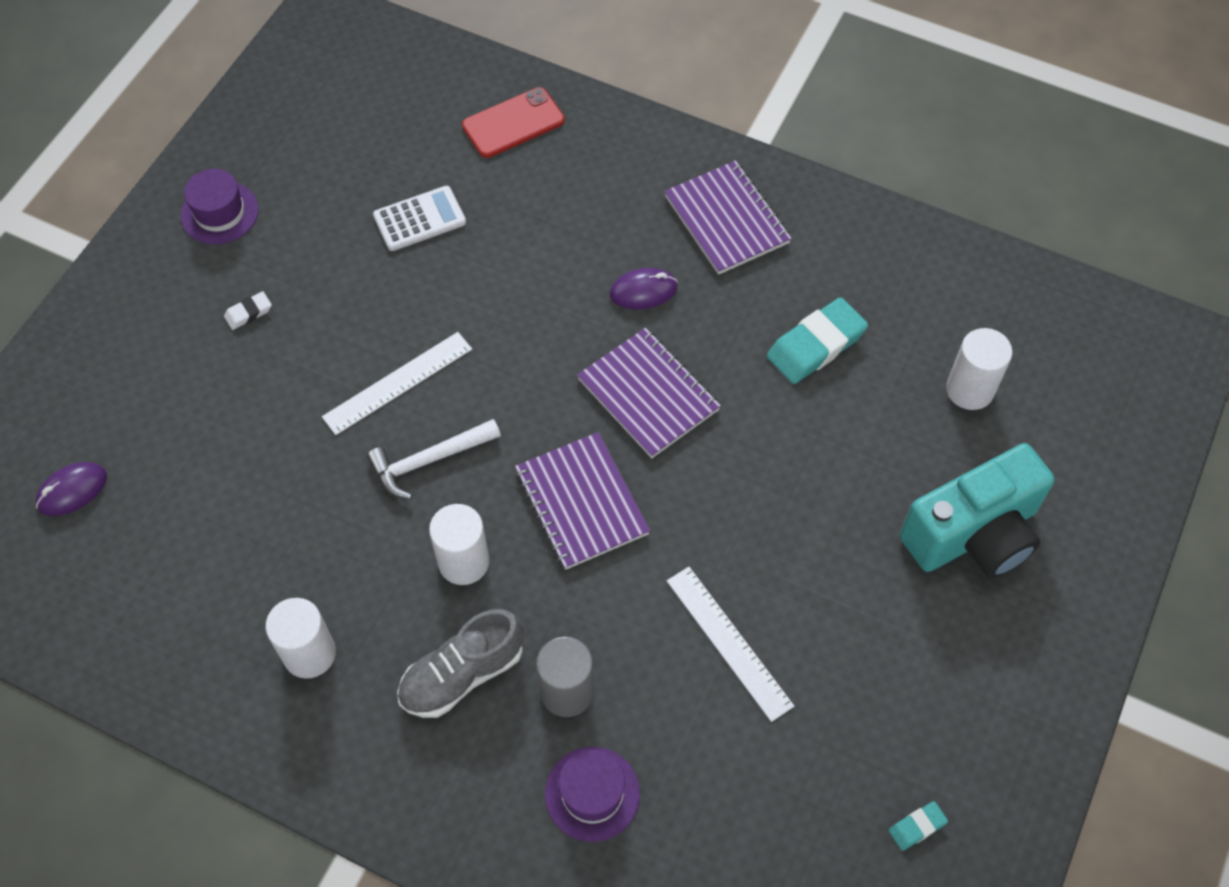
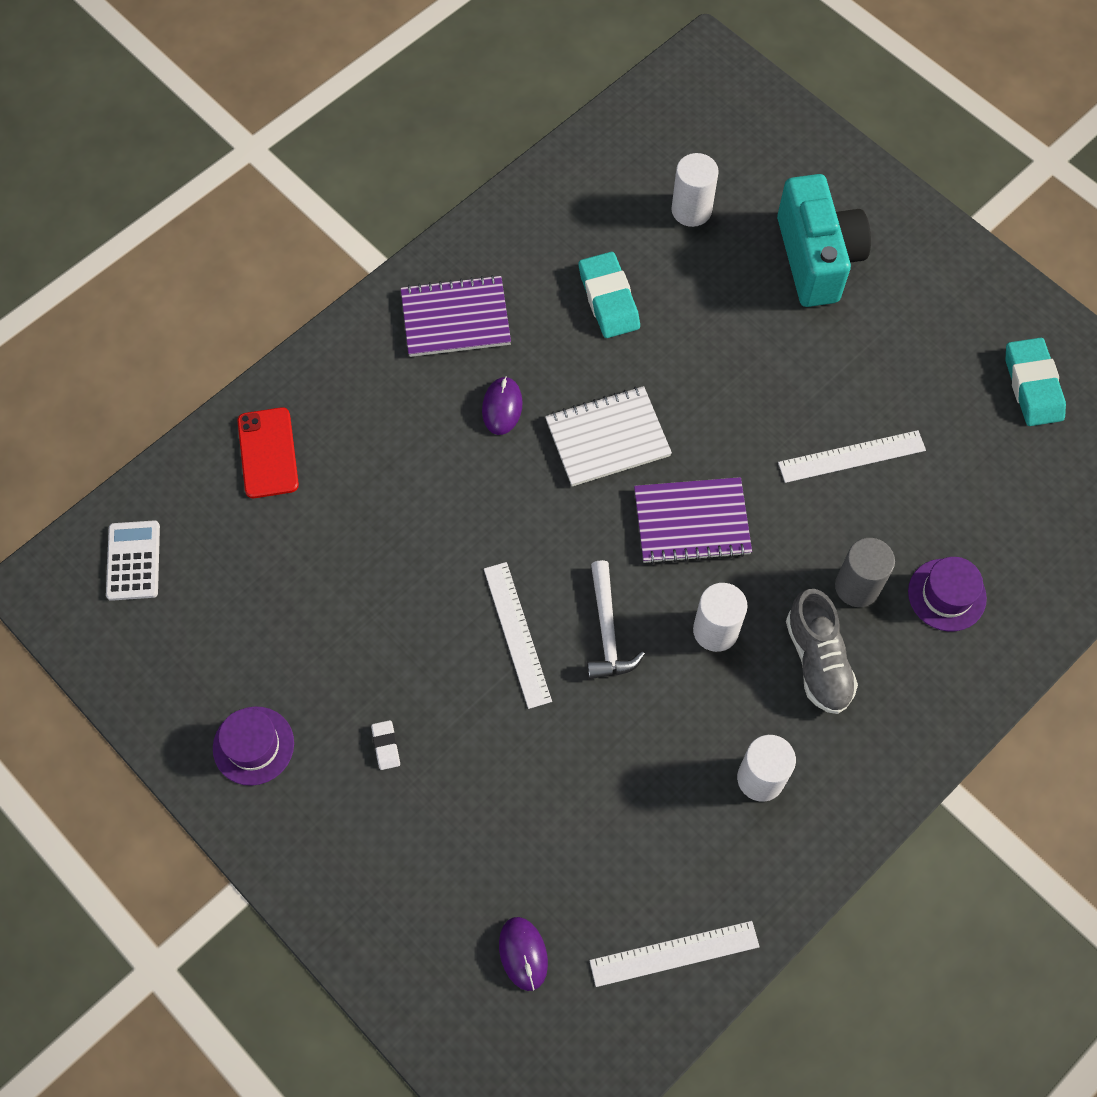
camera: 70 degrees left, 5 degrees up
white calculator [373,186,466,251] -> white calculator moved to [106,520,160,601]
purple notebook [577,328,721,458] -> white notebook [545,386,672,486]
turquoise eraser [889,801,948,851] -> turquoise eraser [1006,338,1066,426], size x2.10
none -> white ruler [589,921,760,987]

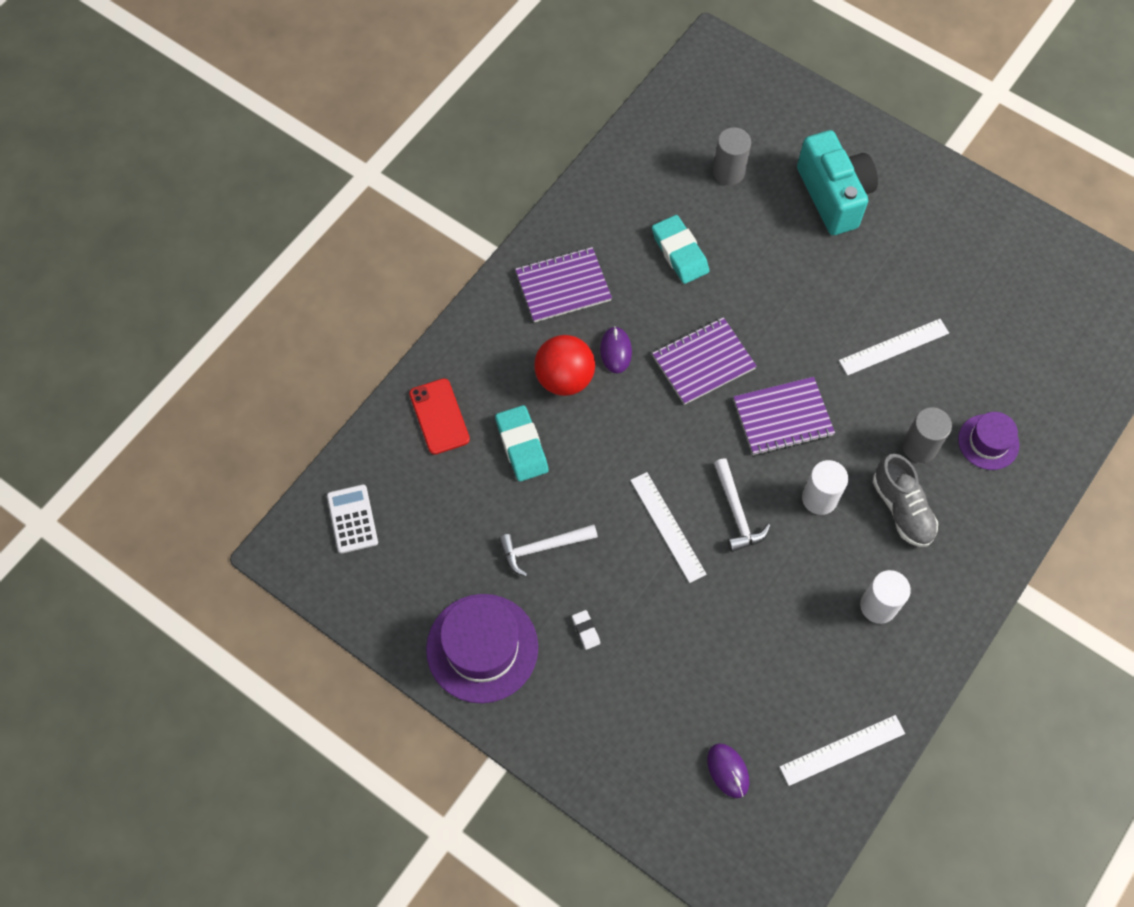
camera: 10 degrees left, 0 degrees up
purple hat [213,706,294,786] -> purple hat [426,594,538,703], size x1.73
white notebook [545,386,672,486] -> purple notebook [652,317,757,405]
white cylinder [671,153,719,227] -> grey cylinder [713,127,751,185]
turquoise eraser [1006,338,1066,426] -> turquoise eraser moved to [495,405,548,482]
none -> white hammer [498,524,598,577]
none -> red ball [534,335,595,396]

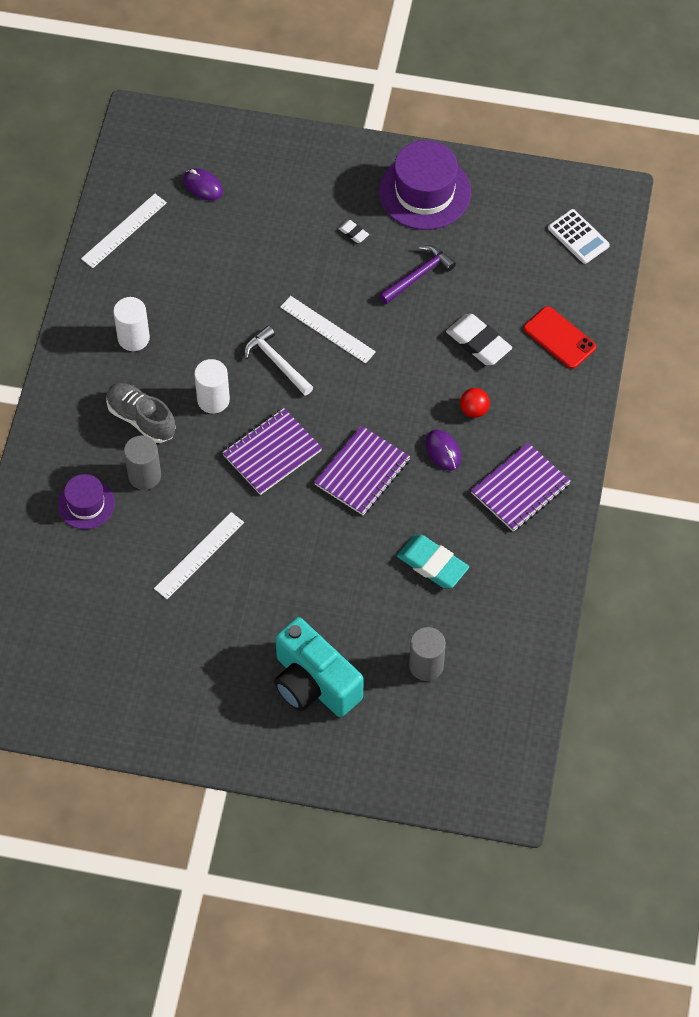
camera: 155 degrees right, 5 degrees down
turquoise eraser [495,405,548,482] -> white eraser [446,314,512,365]
white hammer [498,524,598,577] -> purple hammer [379,245,456,304]
red ball [534,335,595,396] -> red ball [460,388,490,418], size x0.53

